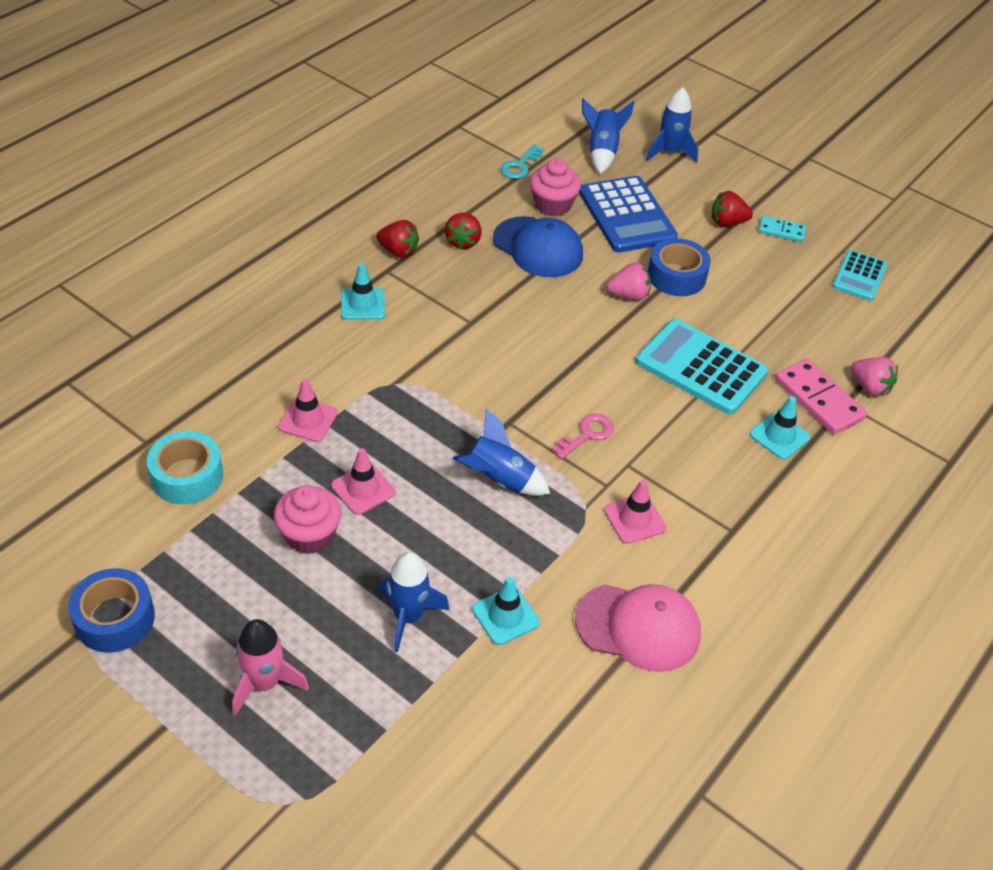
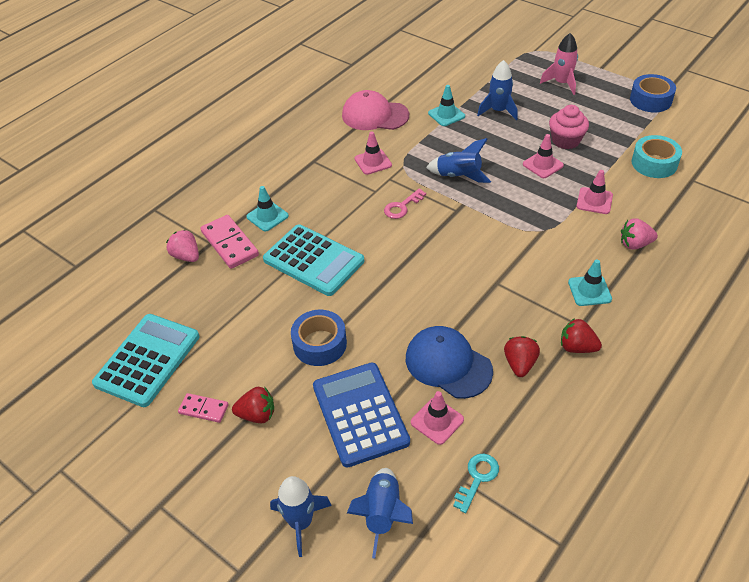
camera: 175 degrees left, 0 degrees up
pink cupcake [530,158,581,216] -> pink traffic cone [411,391,464,445]
pink strawberry [606,263,651,301] -> pink strawberry moved to [621,218,658,249]
turquoise domino [758,216,806,242] -> pink domino [178,393,229,423]
turquoise calculator [832,250,888,301] -> turquoise calculator [92,314,199,407], size x1.69

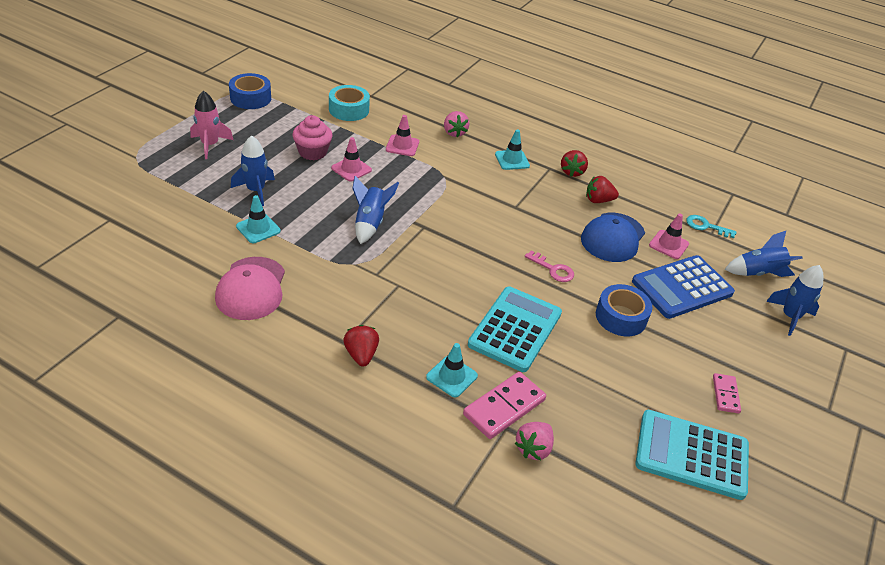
camera: 105 degrees left, 5 degrees down
red strawberry [232,387,274,423] -> red strawberry moved to [343,325,379,367]
pink traffic cone [354,132,392,175] -> none
pink key [384,189,426,219] -> pink key moved to [525,250,574,282]

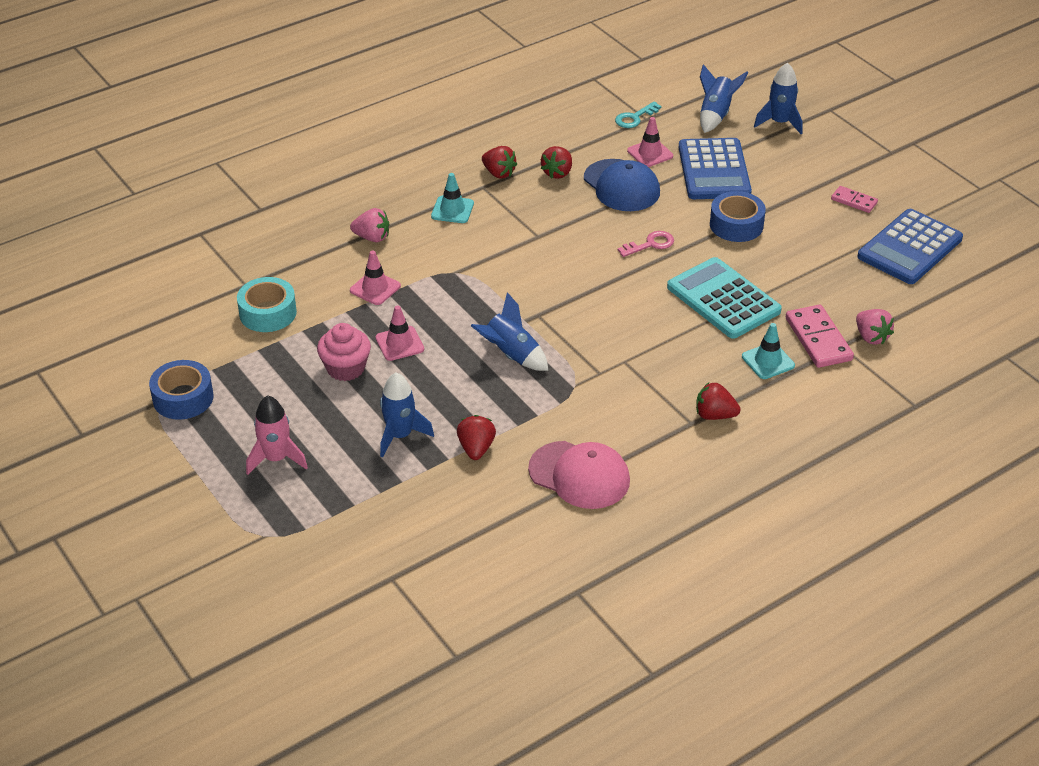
camera: 60 degrees left, 0 degrees up
turquoise traffic cone [236,195,281,243] -> red strawberry [457,415,496,460]
turquoise calculator [635,410,749,500] -> blue calculator [857,209,963,284]

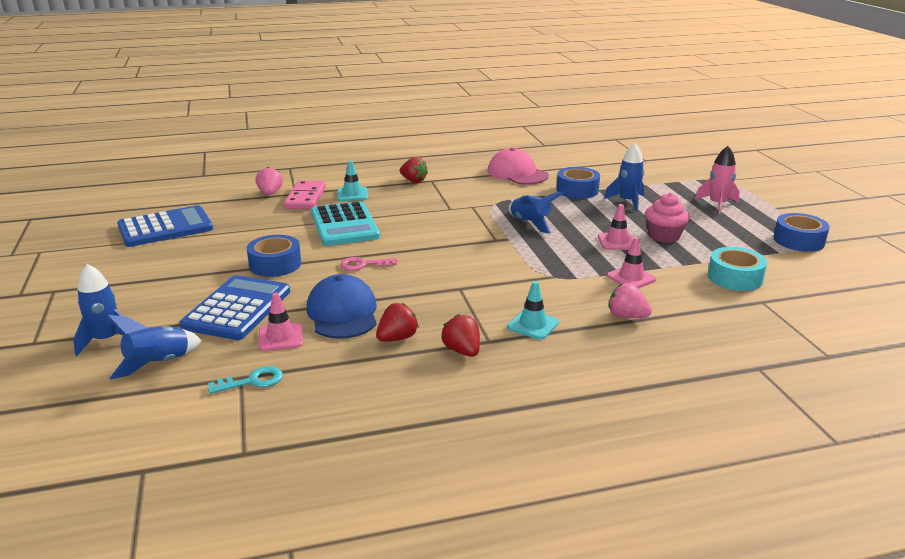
camera: 160 degrees left, 15 degrees down
red strawberry [457,415,496,460] -> blue tape [557,167,600,199]
pink domino [831,186,878,213] -> none

